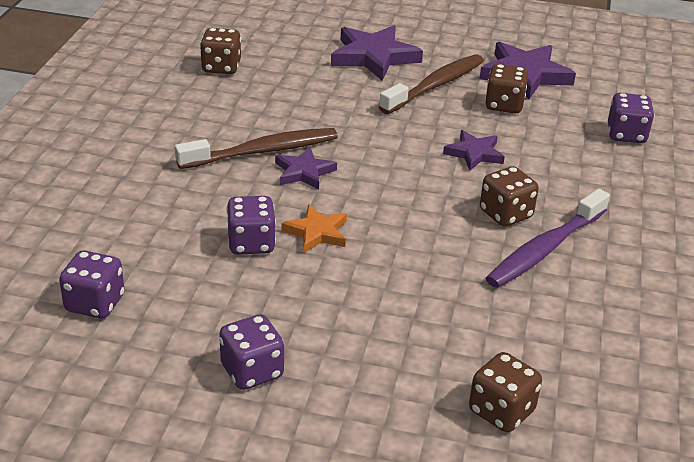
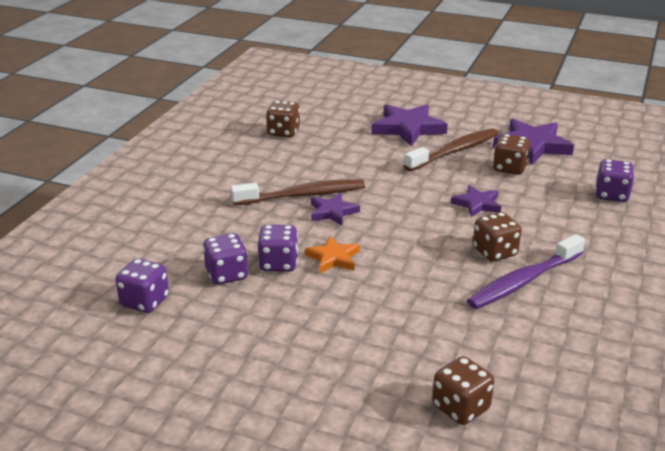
camera: 10 degrees right, 5 degrees down
purple dice [219,314,284,390] -> purple dice moved to [203,233,249,285]

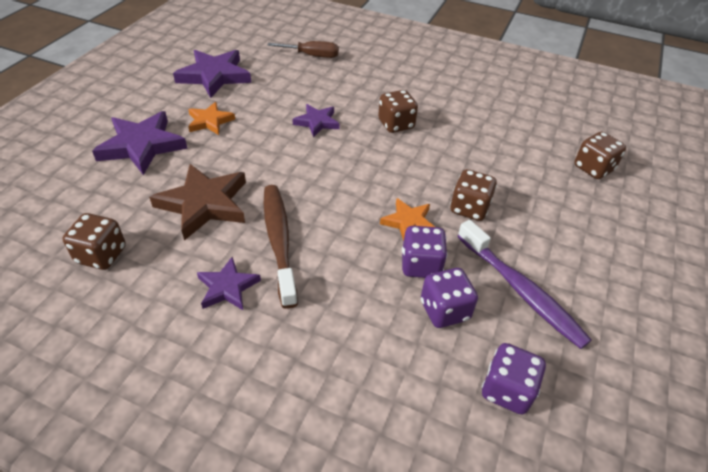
camera: 90 degrees left, 15 degrees up
purple star [311,193,360,226] -> purple star moved to [197,257,261,310]
brown toothbrush [404,128,498,171] -> orange star [188,102,235,135]
purple toothbrush [467,234,585,309] -> purple toothbrush moved to [457,220,592,349]
brown dice [493,134,530,175] -> brown dice moved to [450,169,497,221]
purple dice [595,159,635,202] -> brown screwdriver [267,41,339,58]
none -> brown star [149,164,246,241]

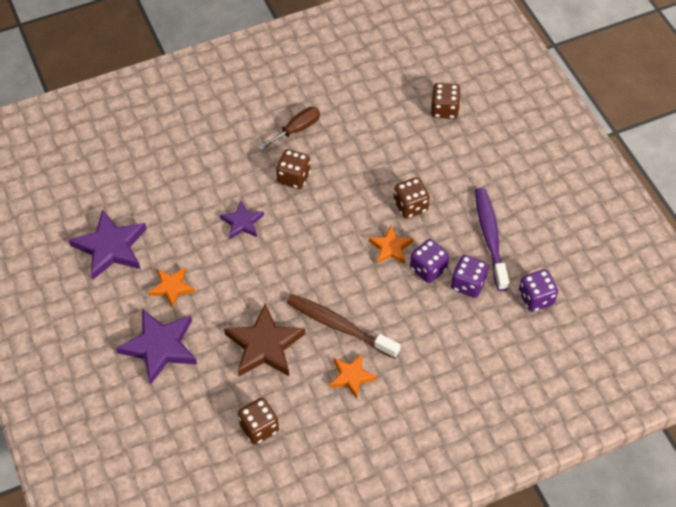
camera: 45 degrees left, 10 degrees up
purple star [197,257,261,310] -> orange star [330,354,377,399]
brown screwdriver [267,41,339,58] -> brown screwdriver moved to [258,107,320,151]
purple toothbrush [457,220,592,349] -> purple toothbrush turned 105 degrees counterclockwise [475,188,509,291]

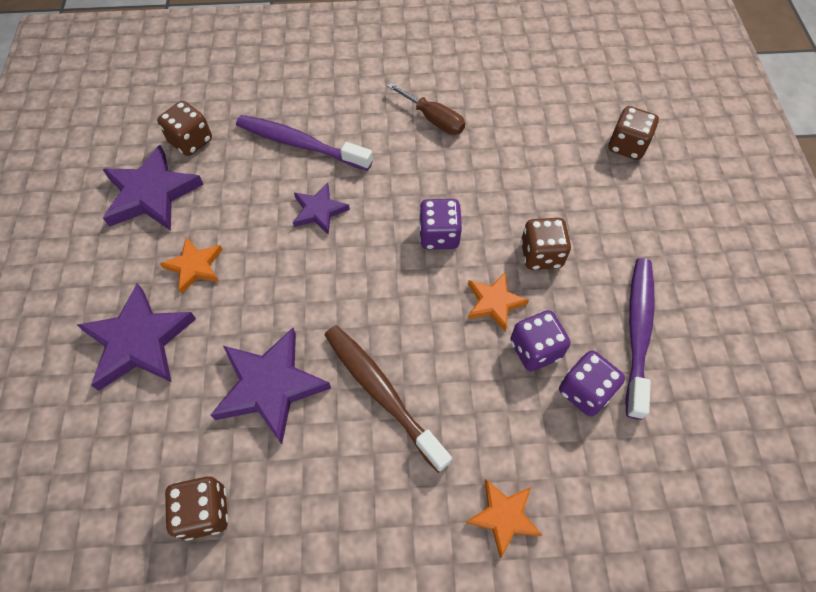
camera: 20 degrees right, 5 degrees up
brown star [224,303,305,377] -> purple star [210,328,331,444]
brown screwdriver [258,107,320,151] -> brown screwdriver turned 60 degrees clockwise [387,83,465,135]
brown dice [276,149,311,189] -> brown dice moved to [157,101,212,156]
orange star [330,354,377,399] -> orange star moved to [466,479,542,558]
purple dice [519,269,558,312] -> purple dice moved to [419,199,462,250]
none -> purple toothbrush [236,115,373,171]

